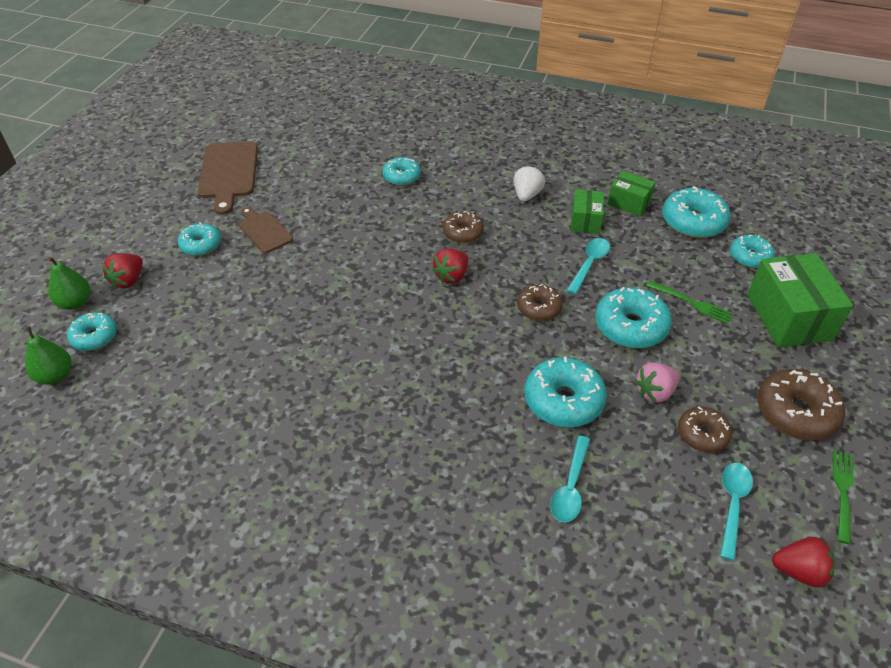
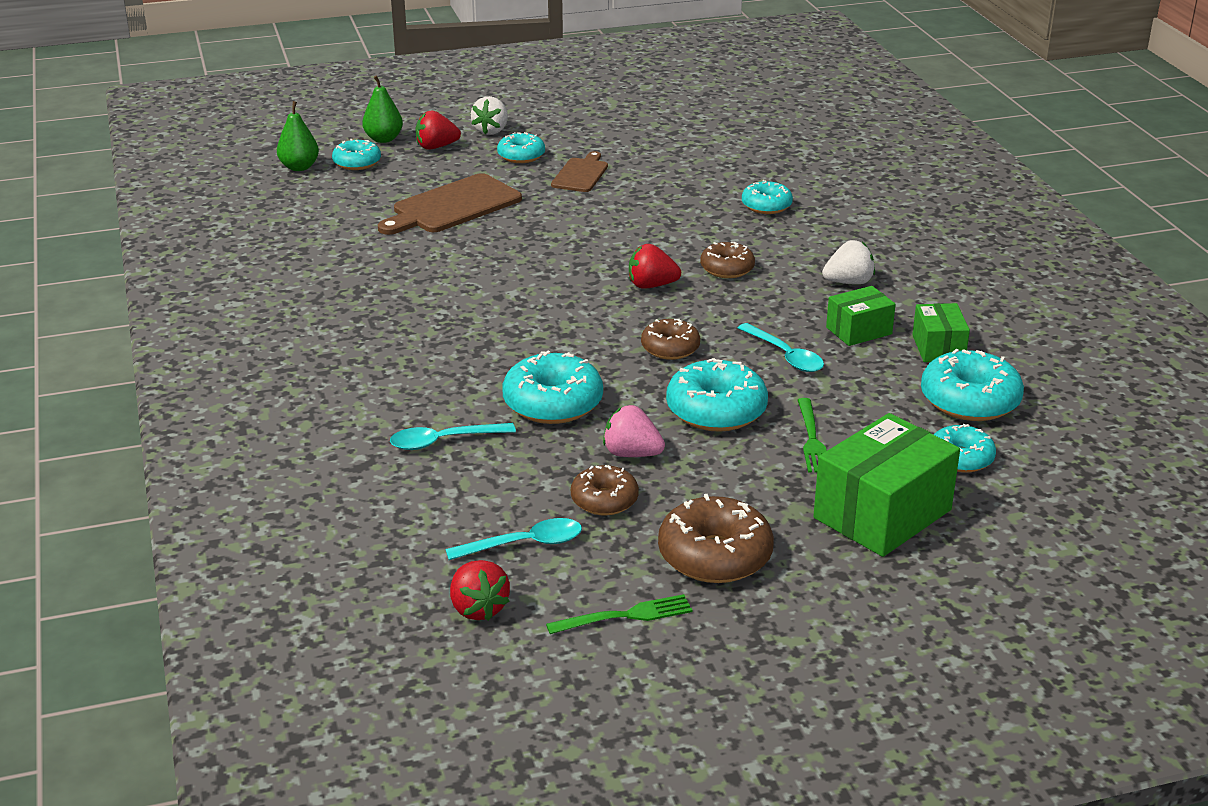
camera: 55 degrees right, 15 degrees down
brown cutting board [198,141,258,215] -> brown cutting board moved to [378,173,522,235]
turquoise spoon [567,238,610,294] -> turquoise spoon turned 60 degrees clockwise [738,323,824,372]
none -> white strawberry [471,96,508,135]

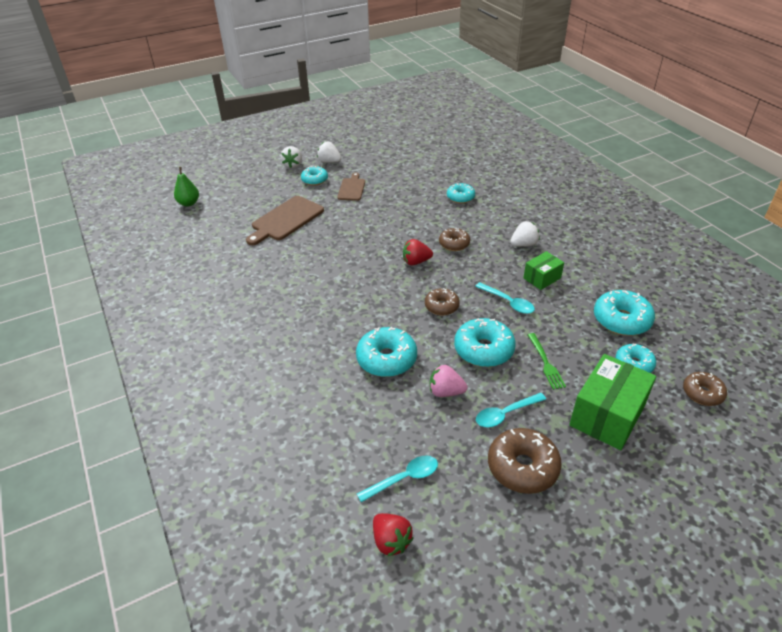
camera: 10 degrees left, 10 degrees up
turquoise donut [332,139,381,170] -> none
green pear [362,75,403,143] -> none
turquoise spoon [390,423,516,450] -> turquoise spoon moved to [476,393,546,427]
red strawberry [416,110,461,150] -> none
green fork [546,594,692,634] -> none
brown donut [571,465,639,515] -> brown donut moved to [683,372,727,406]
green box [912,303,970,362] -> none
none -> white strawberry [317,142,342,163]

